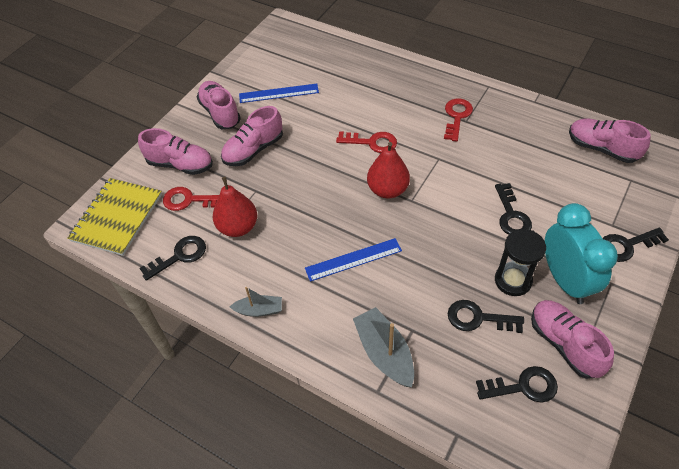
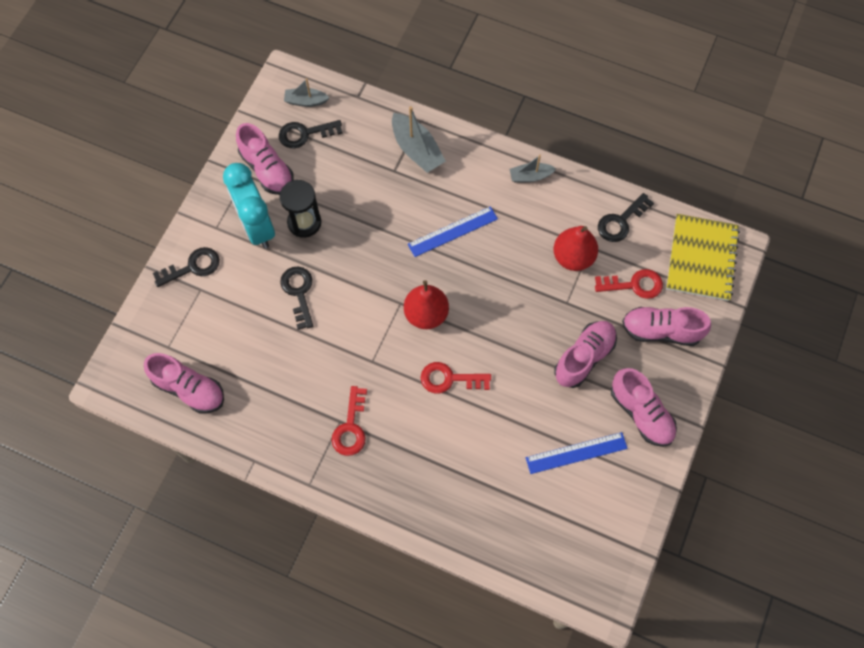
camera: 170 degrees right, 15 degrees up
black key [448,300,524,333] -> none
none -> grey boat [284,78,330,107]

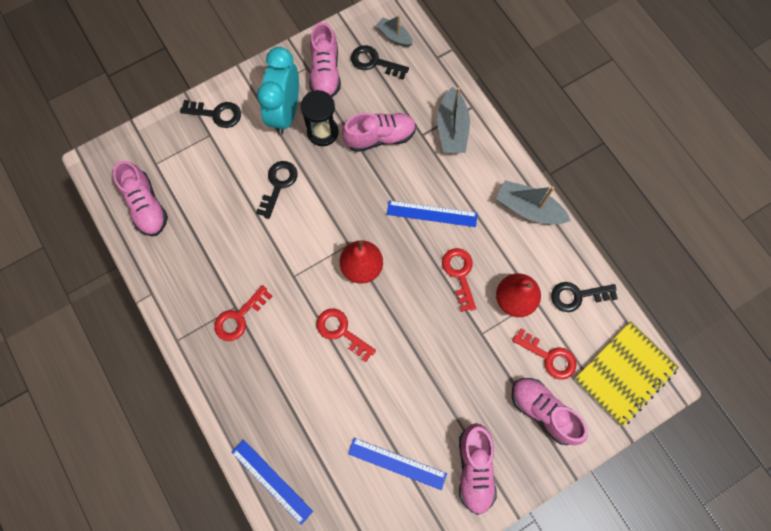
camera: 35 degrees right, 5 degrees up
grey boat [509,155,557,183] -> grey boat [496,180,571,224], size x1.64
pink shoe [554,321,617,388] -> pink shoe moved to [342,113,416,152]
none -> blue ruler [231,440,313,525]
none -> red key [442,248,476,312]

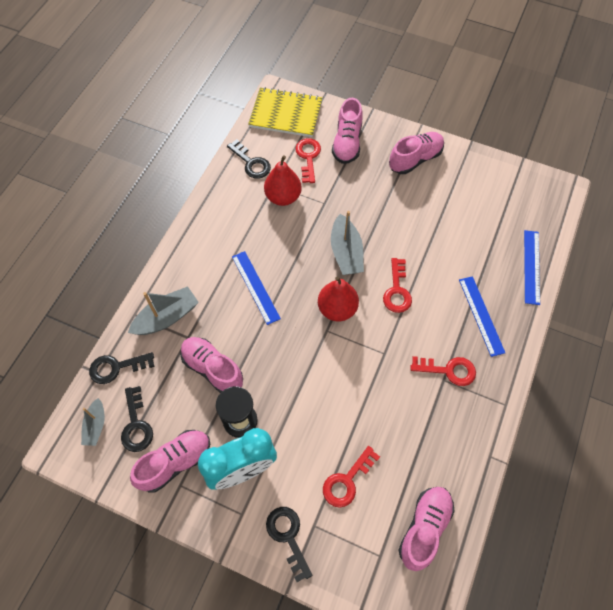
camera: 125 degrees left, 10 degrees down
black key [256,161,297,219] -> black key moved to [89,352,155,384]
blue ruler [348,438,447,490] -> blue ruler moved to [459,276,505,357]
red key [442,248,476,312] -> red key moved to [323,446,380,508]
grey boat [496,180,571,224] -> grey boat moved to [331,211,364,275]

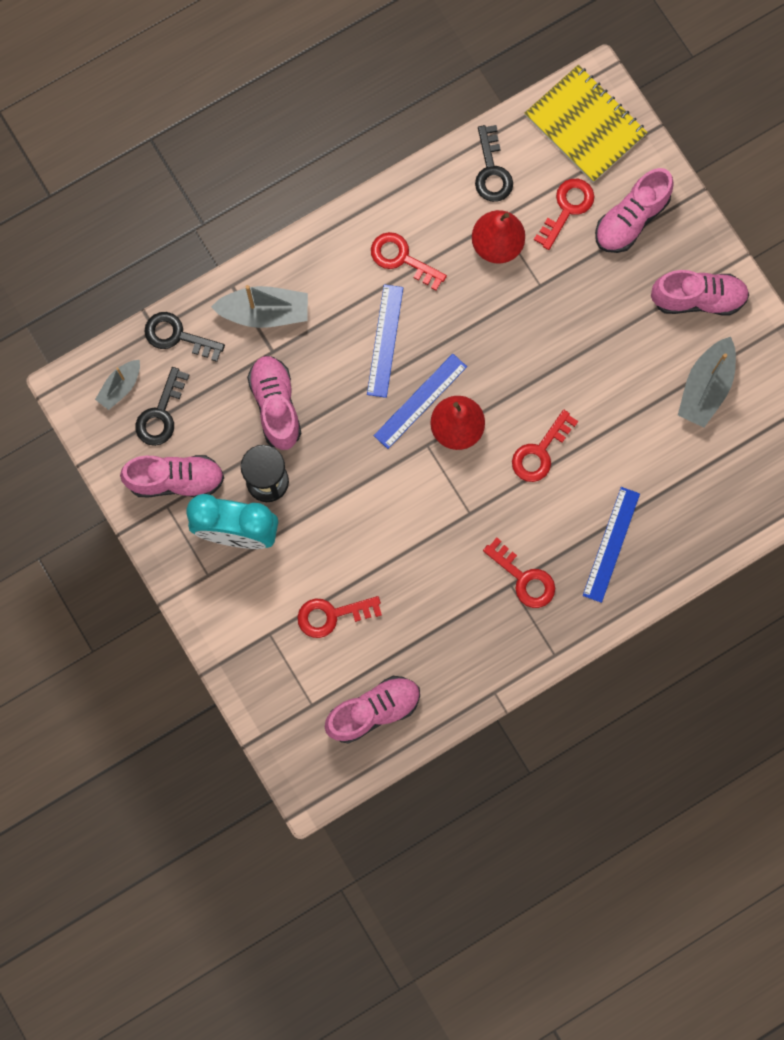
camera: 35 degrees right, 15 degrees up
black key [266,507,312,582] -> none
grey boat [331,211,364,275] -> grey boat moved to [678,337,736,427]
blue ruler [524,230,540,305] -> blue ruler moved to [374,354,467,449]
none -> red key [371,232,447,291]

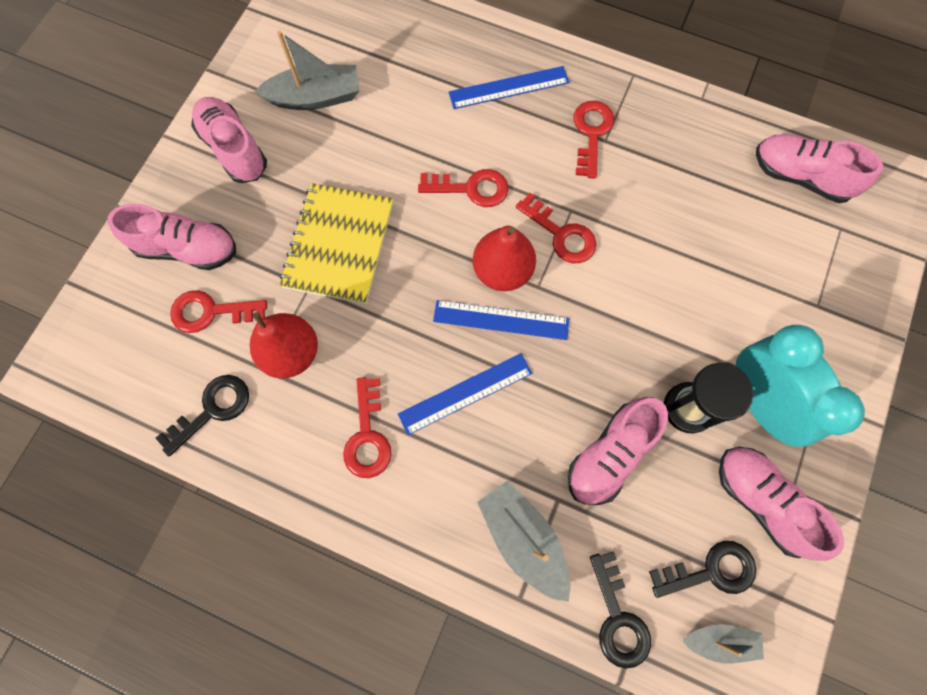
camera: 125 degrees left, 5 degrees down
red key [297,596,382,638] -> red key moved to [516,193,596,263]
yellow notebook [525,65,648,183] -> yellow notebook moved to [280,183,393,304]

